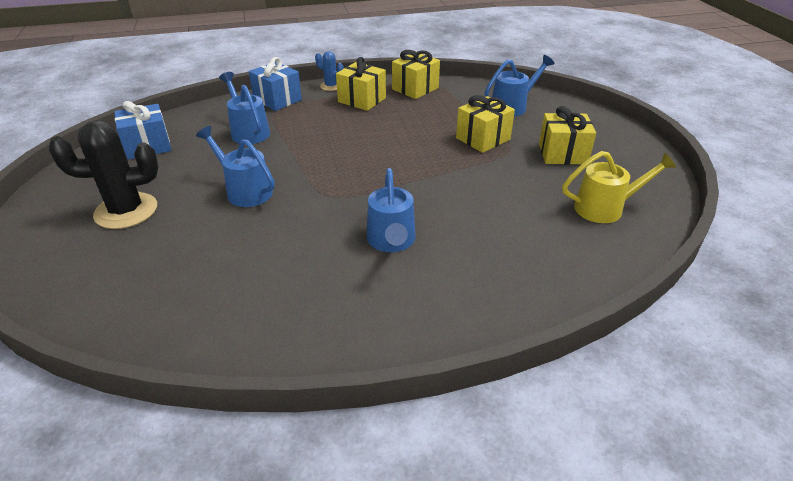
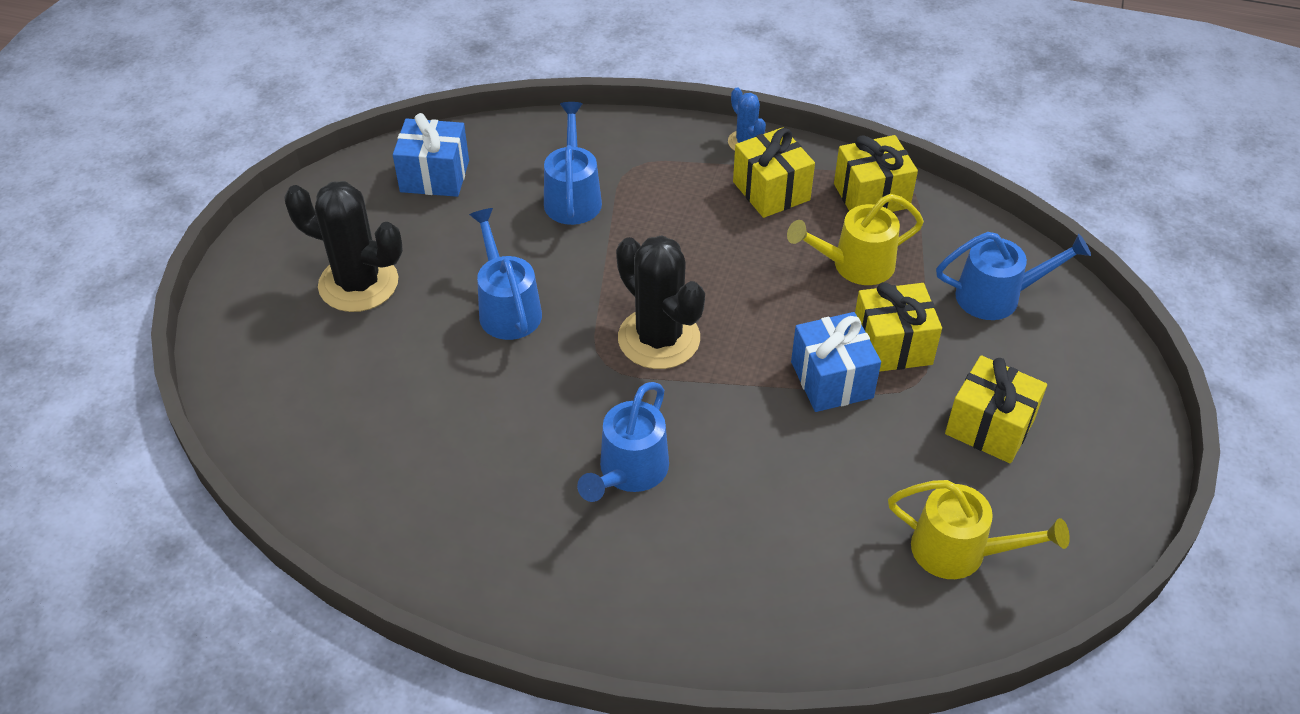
camera: 30 degrees right, 10 degrees up
blue gift [249,57,302,111] -> blue gift moved to [791,312,881,412]
none -> black cactus [616,236,705,369]
none -> yellow watering can [787,194,924,285]

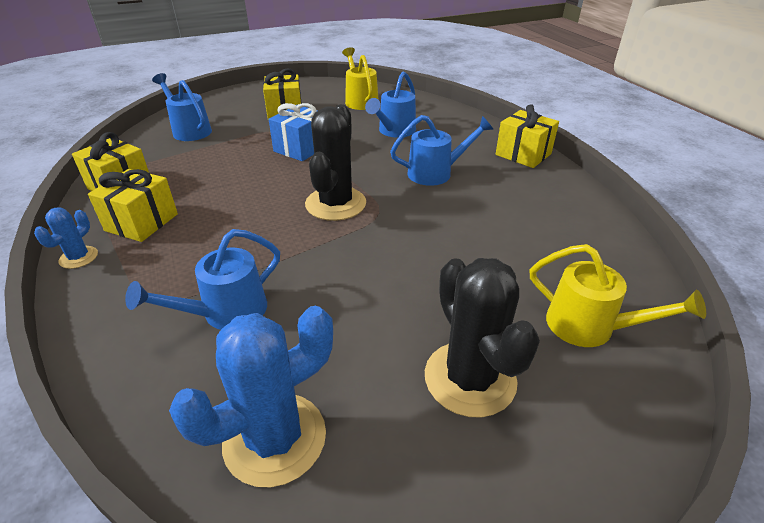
camera: 130 degrees left, 10 degrees down
blue gift [393,113,469,197] -> blue cactus [169,306,333,487]
blue watering can [469,208,542,340] -> blue watering can moved to [365,72,416,138]
yellow watering can [787,194,924,285] -> yellow watering can moved to [530,244,706,347]
yellow gift [855,282,942,372] -> yellow gift moved to [495,104,559,168]

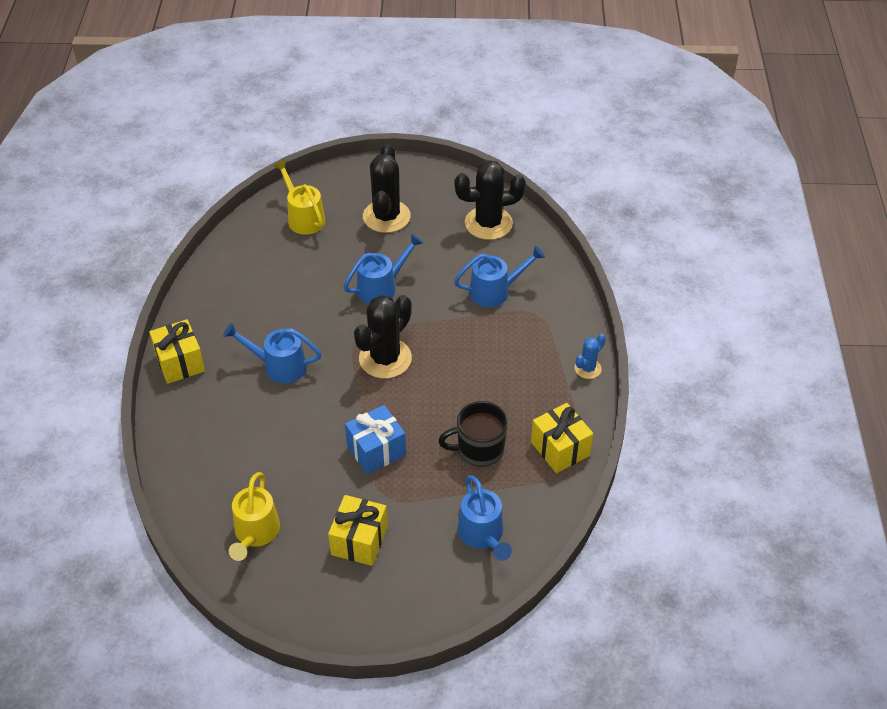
camera: 155 degrees left, 10 degrees up
yellow gift [88,169,178,242] -> none
blue cactus [169,306,333,487] -> black cactus [454,160,526,240]
blue watering can [365,72,416,138] -> blue watering can moved to [343,233,423,304]
none -> black mug [438,401,508,467]

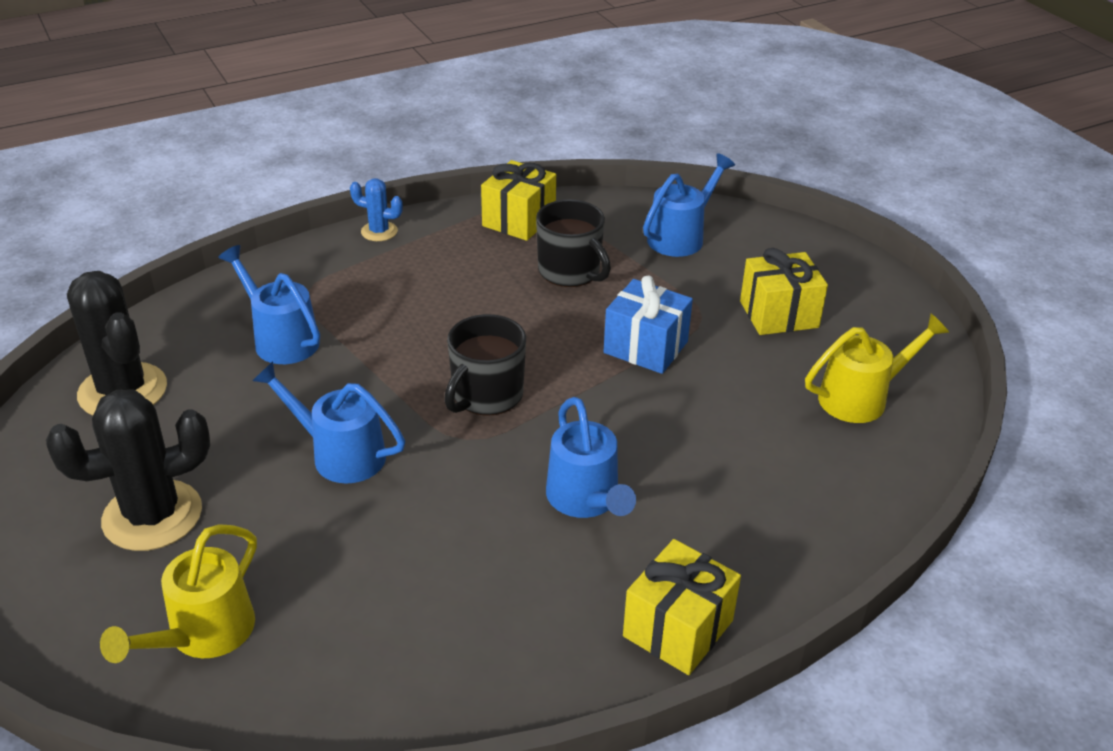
camera: 120 degrees left, 10 degrees down
black cactus [354,295,412,378] -> black mug [444,314,526,416]

